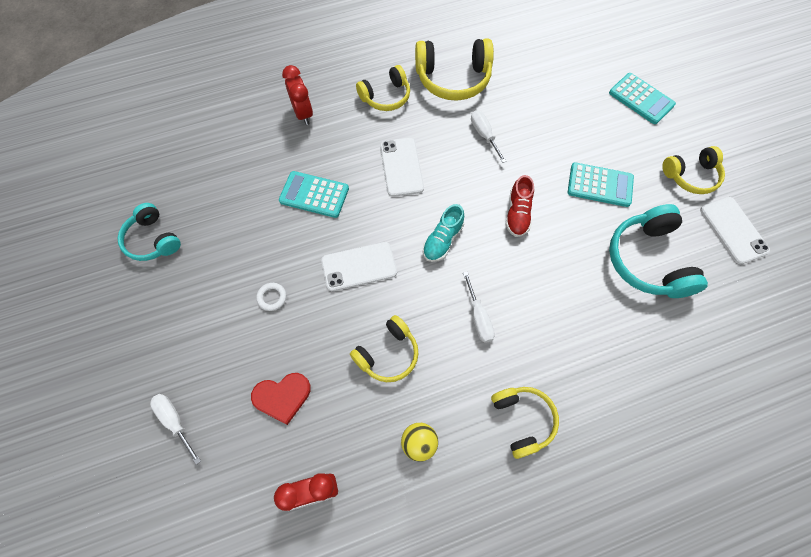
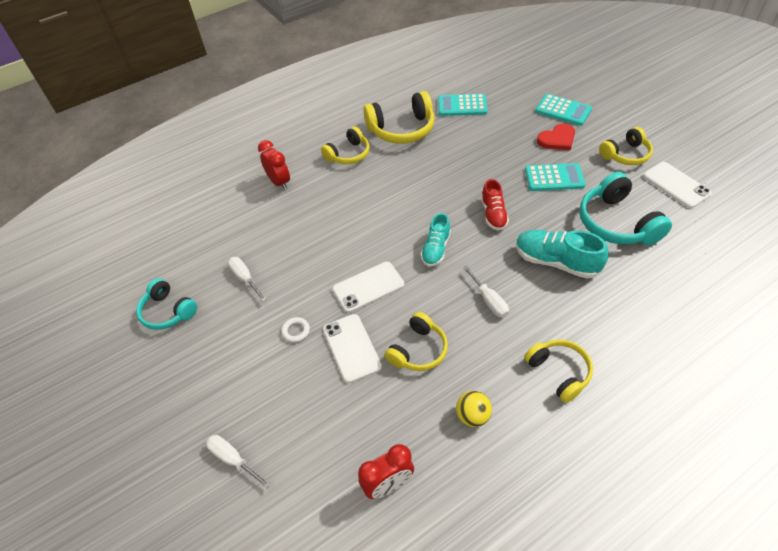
camera: 10 degrees left, 15 degrees down
red heart [251,373,311,425] -> red heart moved to [537,124,575,150]
turquoise calculator [279,171,349,218] -> turquoise calculator moved to [438,94,488,116]
white phone [380,138,424,197] -> white phone moved to [323,314,382,383]
white screwdriver [471,110,507,163] -> white screwdriver moved to [228,257,267,302]
none -> turquoise shoe [516,230,608,279]

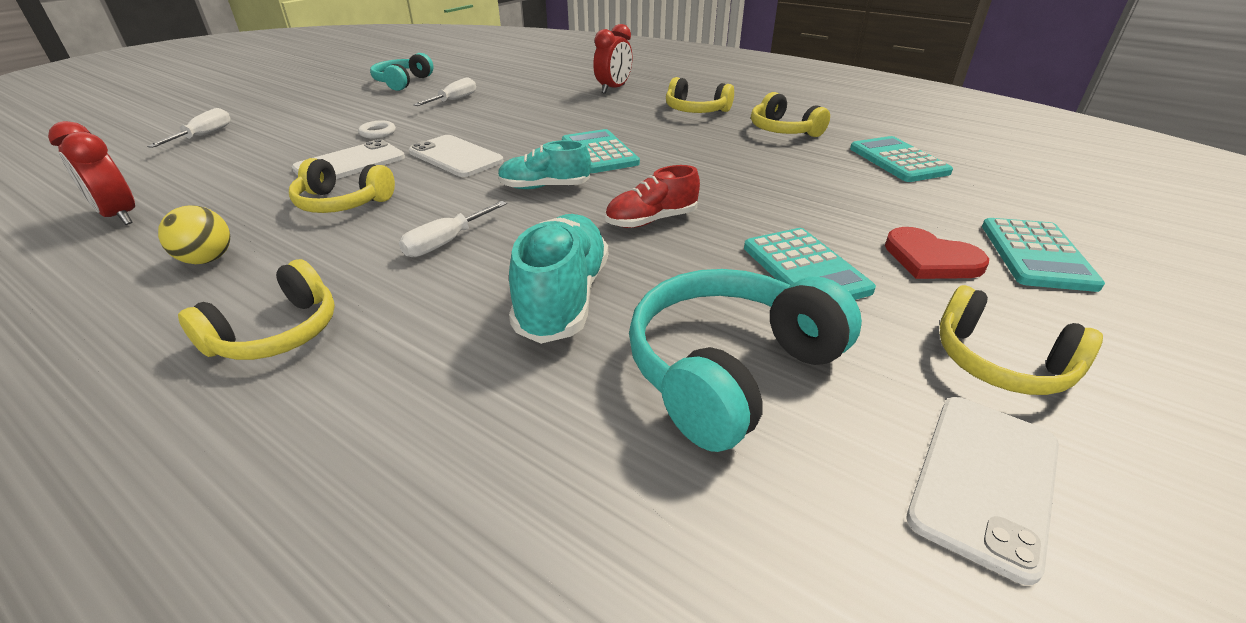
camera: 65 degrees right, 15 degrees down
yellow headphones [364,91,434,144] -> yellow headphones [751,92,830,137], size x0.64
none -> turquoise calculator [562,129,640,173]

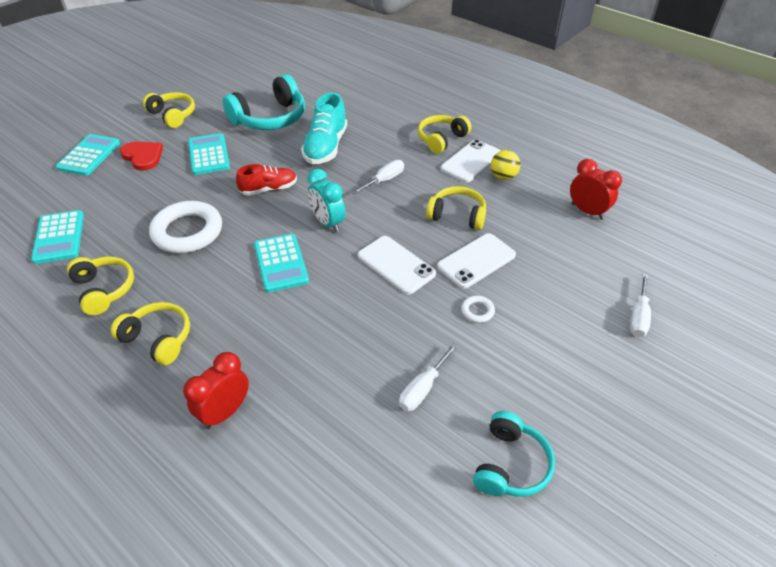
camera: 175 degrees left, 10 degrees up
turquoise shoe [498,140,591,189] -> turquoise clock [307,169,346,233]
white phone [907,397,1059,585] -> white phone moved to [441,139,501,182]
none -> white ring [149,201,222,253]

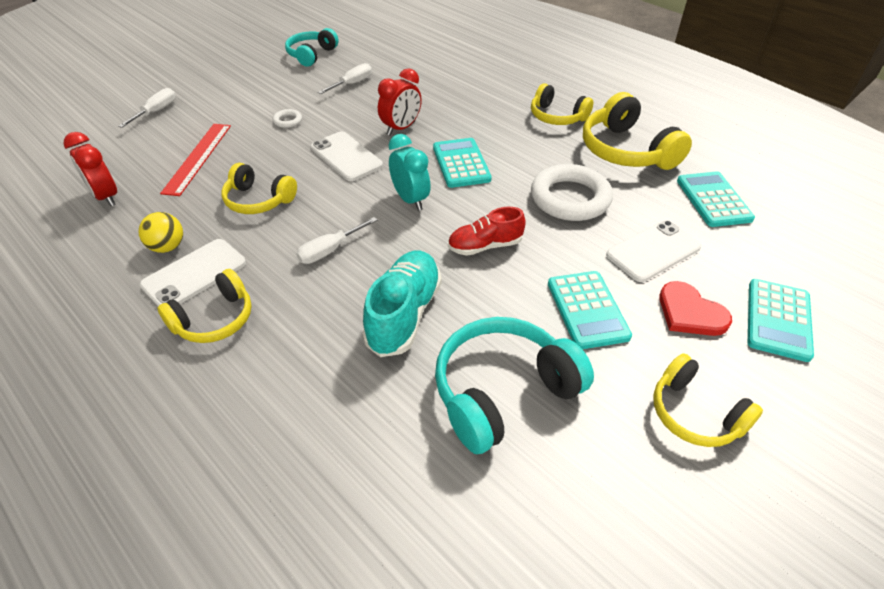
camera: 175 degrees left, 0 degrees up
yellow headphones [67,256,134,315] -> yellow headphones [583,92,692,170], size x1.56
red clock [183,352,249,429] -> red clock moved to [378,68,422,135]
white phone [437,233,516,289] -> white phone moved to [606,220,701,282]
none -> red ruler [160,124,231,196]

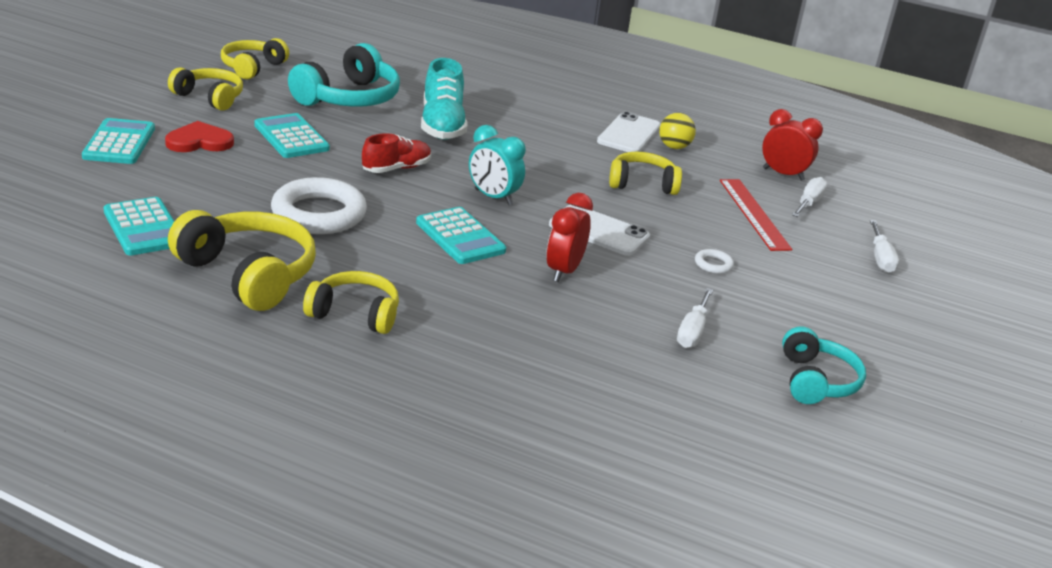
camera: 155 degrees right, 15 degrees down
yellow headphones [157,269,251,343] -> yellow headphones moved to [221,38,289,79]
white screwdriver [296,217,377,264] -> white screwdriver moved to [792,177,828,217]
white phone [606,220,701,282] -> none
red heart [659,281,732,336] -> red heart turned 45 degrees counterclockwise [165,121,234,152]

